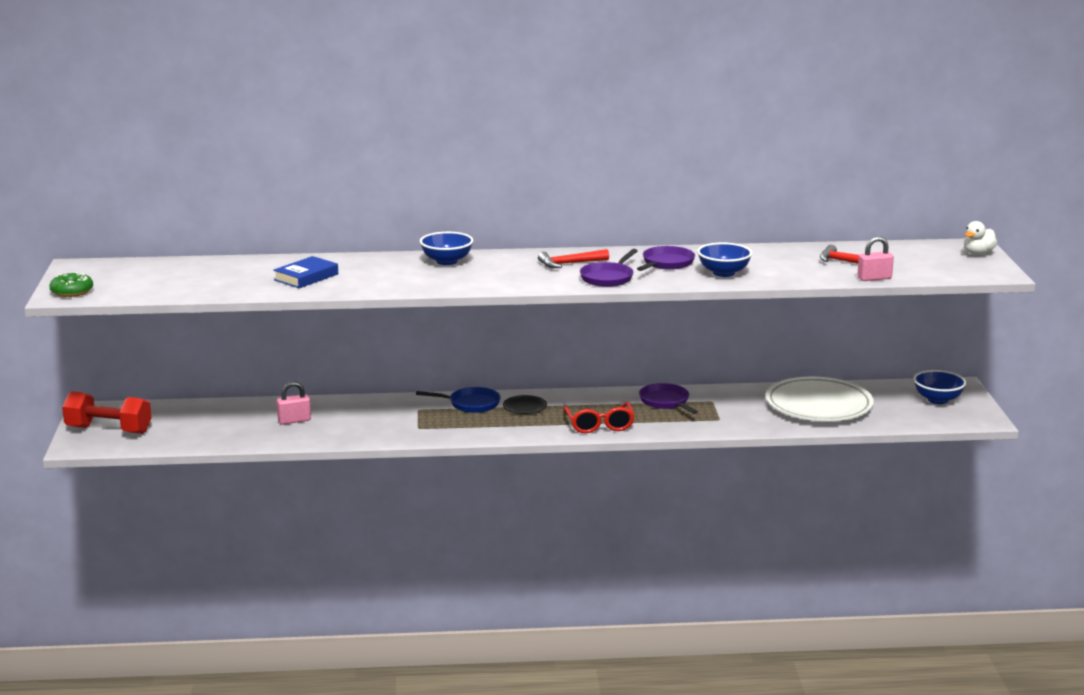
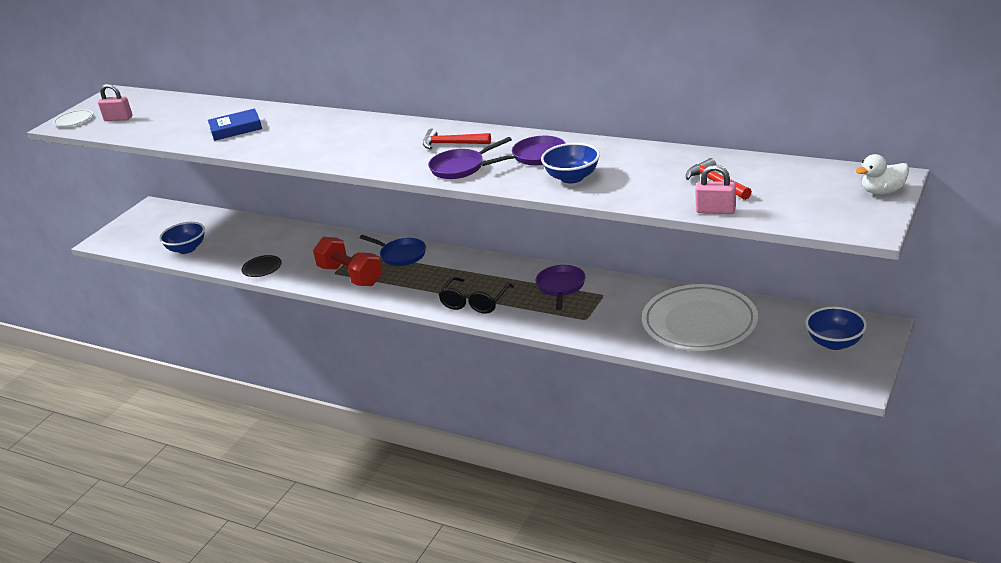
camera: 35 degrees right, 10 degrees up
green donut [49,272,93,297] -> white plate [53,109,93,127]
red dumbbell [62,391,151,434] -> red dumbbell moved to [313,237,382,286]
pink padlock [277,381,311,425] -> pink padlock moved to [98,84,132,121]
blue bowl [420,232,473,265] -> blue bowl moved to [159,222,205,254]
black plate [503,395,547,414] -> black plate moved to [241,255,282,277]
red glasses [564,402,635,433] -> black glasses [438,277,514,314]

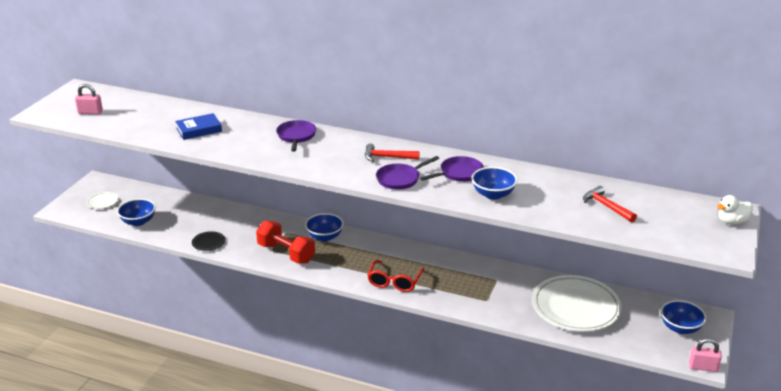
camera: 10 degrees left, 0 degrees up
white plate [53,109,93,127] -> white plate moved to [87,192,119,209]
blue pan [360,235,426,266] -> blue bowl [305,213,344,242]
black glasses [438,277,514,314] -> red glasses [367,260,424,292]
purple pan [536,265,586,310] -> purple pan moved to [276,120,316,152]
pink padlock [695,165,736,214] -> pink padlock moved to [689,338,722,372]

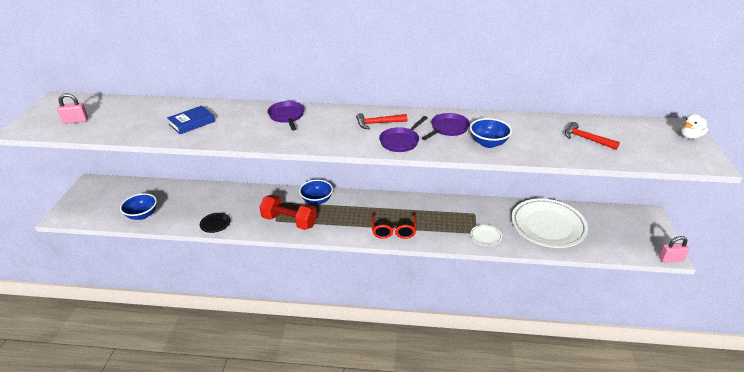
camera: 15 degrees left, 5 degrees up
white plate [87,192,119,209] -> white plate moved to [470,225,502,246]
blue bowl [661,300,707,334] -> none

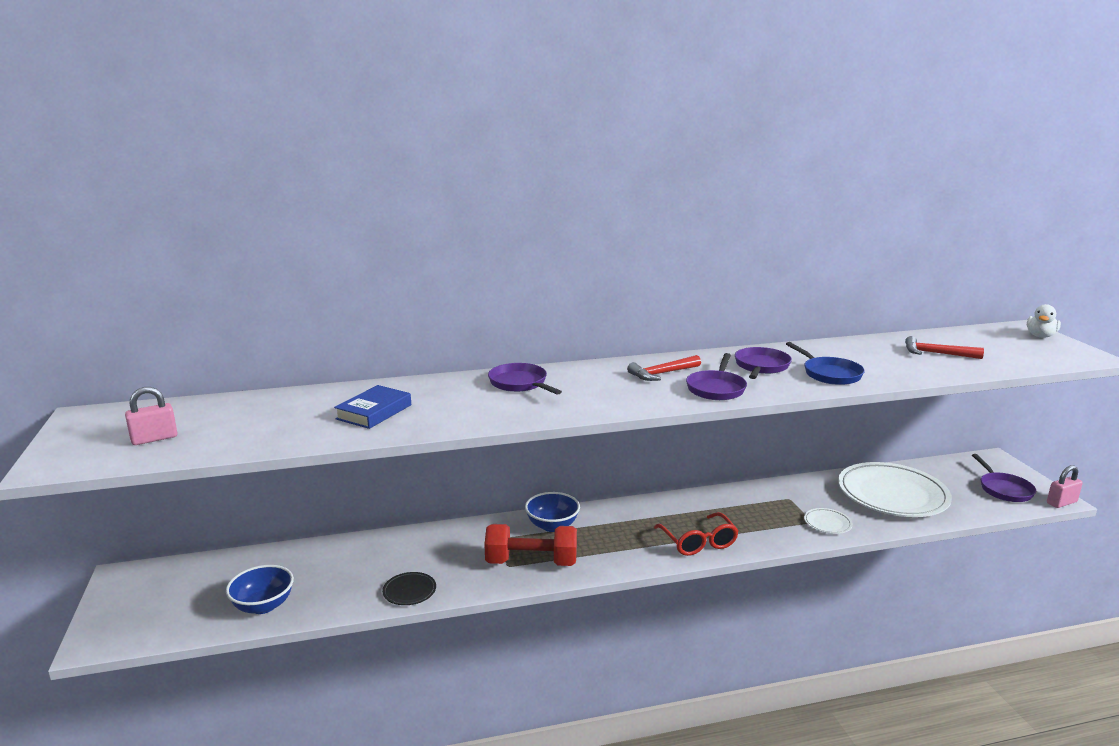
camera: 20 degrees left, 15 degrees down
blue bowl [470,118,512,148] -> blue pan [786,342,865,385]
none -> purple pan [972,454,1036,502]

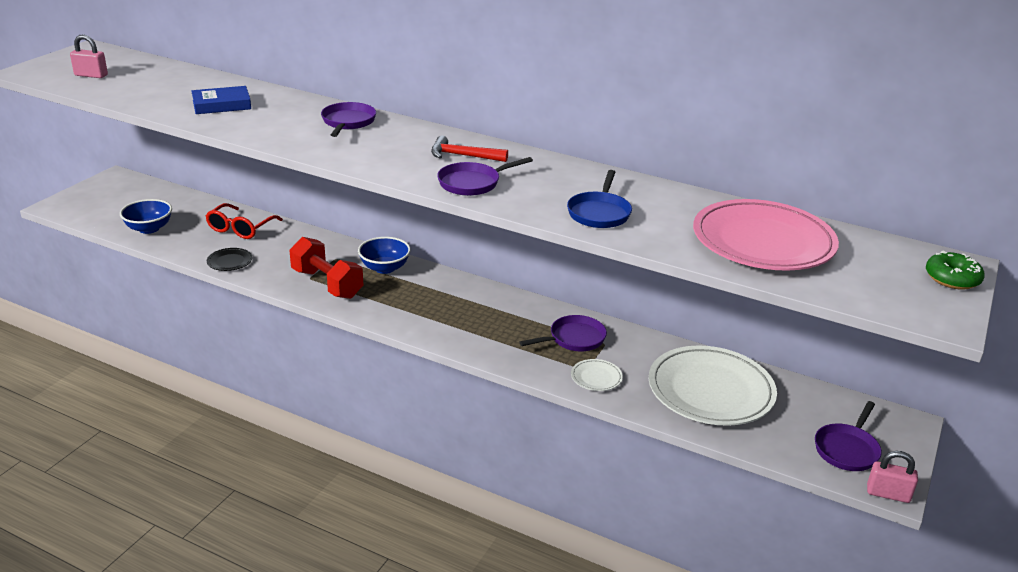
camera: 40 degrees right, 10 degrees up
red glasses [654,512,739,556] -> red glasses moved to [206,203,283,239]
purple pan [735,347,792,379] -> purple pan moved to [519,315,607,351]
red hammer [905,336,984,359] -> pink plate [693,199,839,271]
white duck [1027,304,1061,338] -> green donut [926,251,985,290]

